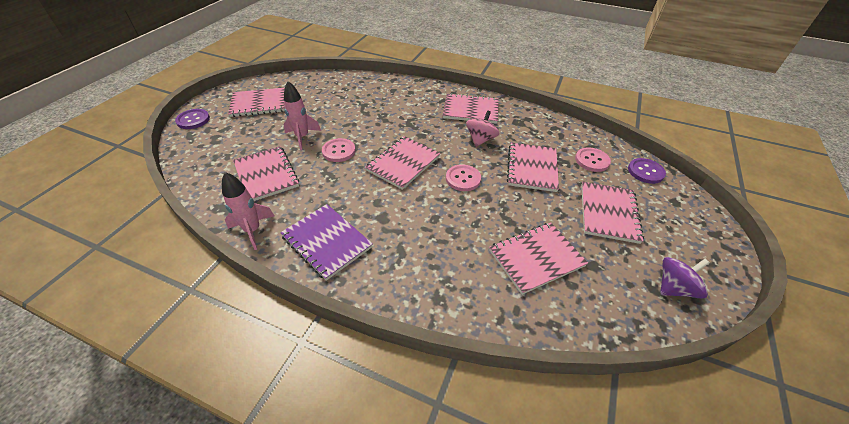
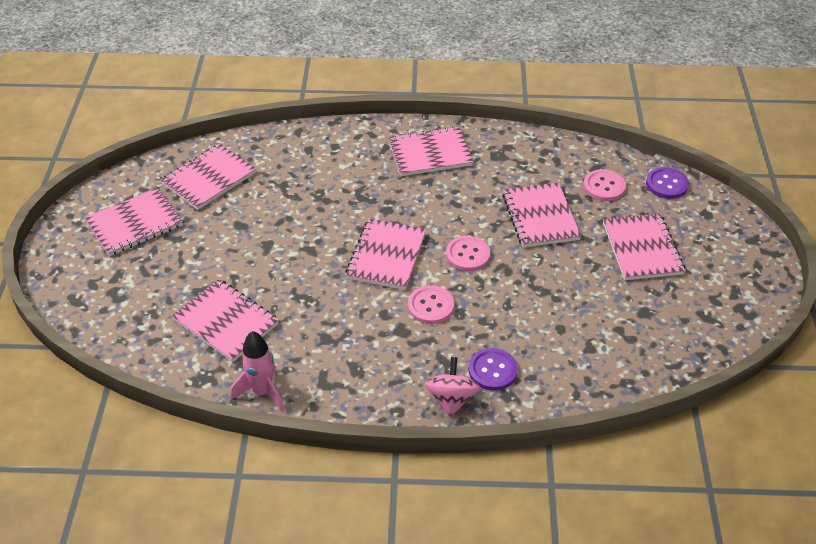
camera: 20 degrees left, 0 degrees up
purple button [175,109,210,129] -> purple button moved to [468,348,518,391]
purple notebook [280,204,373,281] -> none
pink rocket [283,81,321,150] -> none
pink button [322,138,356,162] -> pink button moved to [408,285,454,324]
pink spinning top [466,111,499,147] -> pink spinning top moved to [425,357,480,417]
pink notebook [489,223,588,295] -> pink notebook moved to [161,144,256,210]
purple spinning top [660,257,710,299] -> none

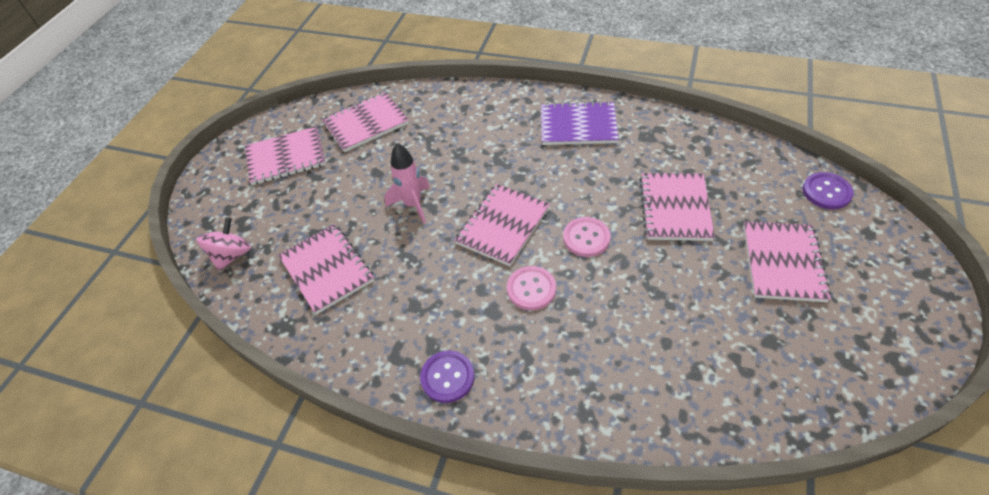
camera: 20 degrees right, 5 degrees up
pink rocket [231,331,284,412] -> pink rocket moved to [385,143,430,223]
pink notebook [388,126,473,176] -> purple notebook [541,101,619,145]
pink spinning top [425,357,480,417] -> pink spinning top moved to [196,217,251,271]
purple button [468,348,518,391] -> purple button moved to [420,350,474,403]
pink button [583,169,626,201] -> none

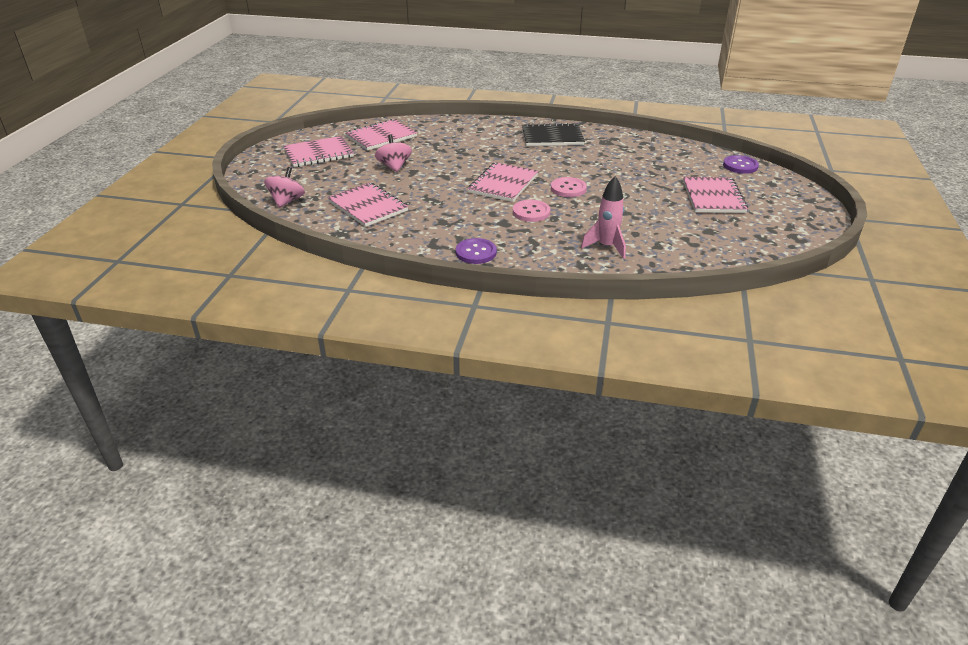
camera: 10 degrees left, 15 degrees down
pink rocket [385,143,430,223] -> pink rocket moved to [581,176,626,259]
purple notebook [541,101,619,145] -> black notebook [522,123,585,146]
pink notebook [640,173,715,241] -> none
none -> pink spinning top [375,135,412,172]

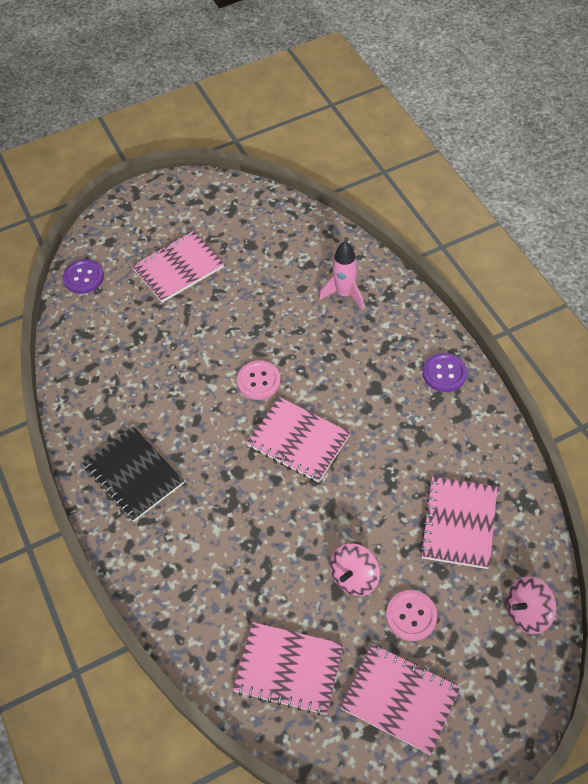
camera: 125 degrees left, 20 degrees up
pink notebook [468,162,538,202] -> pink notebook turned 45 degrees clockwise [247,397,351,482]
pink button [513,200,550,222] -> pink button moved to [386,590,437,641]

